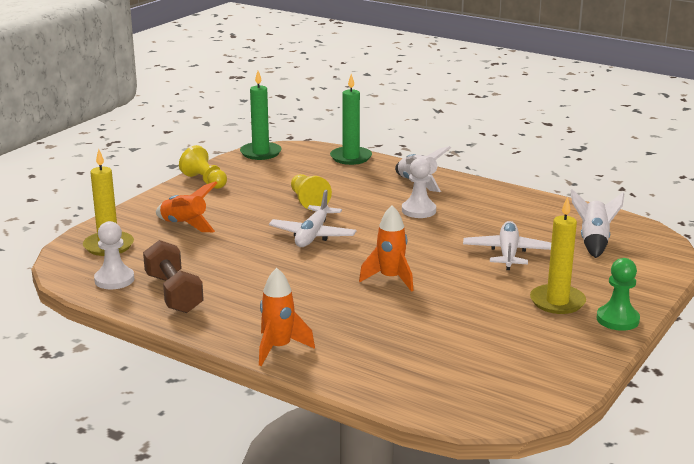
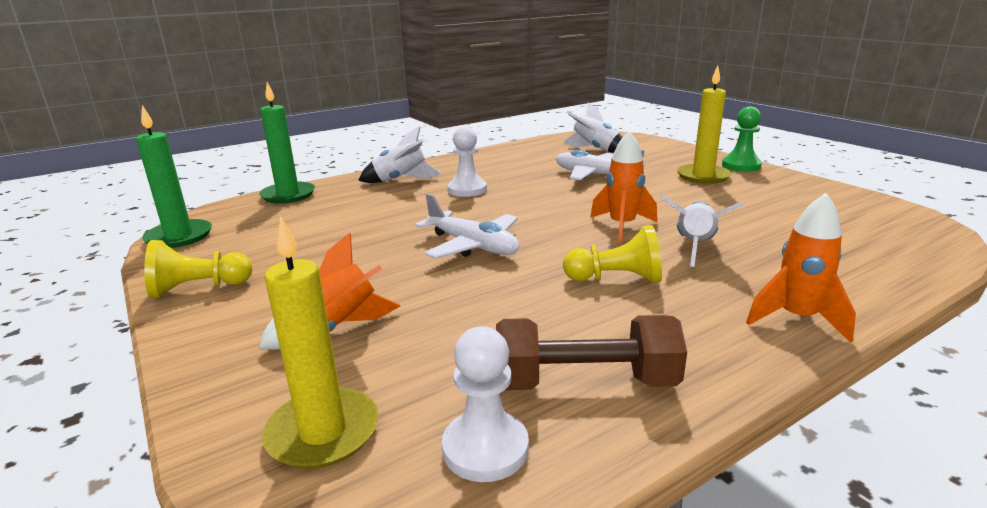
camera: 65 degrees left, 0 degrees up
yellow pawn [291,174,332,210] -> yellow pawn moved to [563,225,662,283]
none -> white rocket [660,194,745,267]

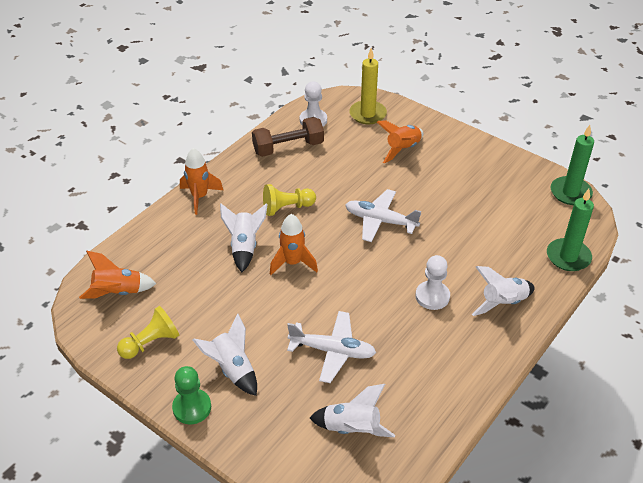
camera: 160 degrees right, 20 degrees up
yellow pawn [144,240,253,298] -> yellow pawn moved to [117,306,180,359]
yellow candle [677,66,731,184] -> white rocket [193,314,257,396]
none -> orange rocket [79,250,157,299]

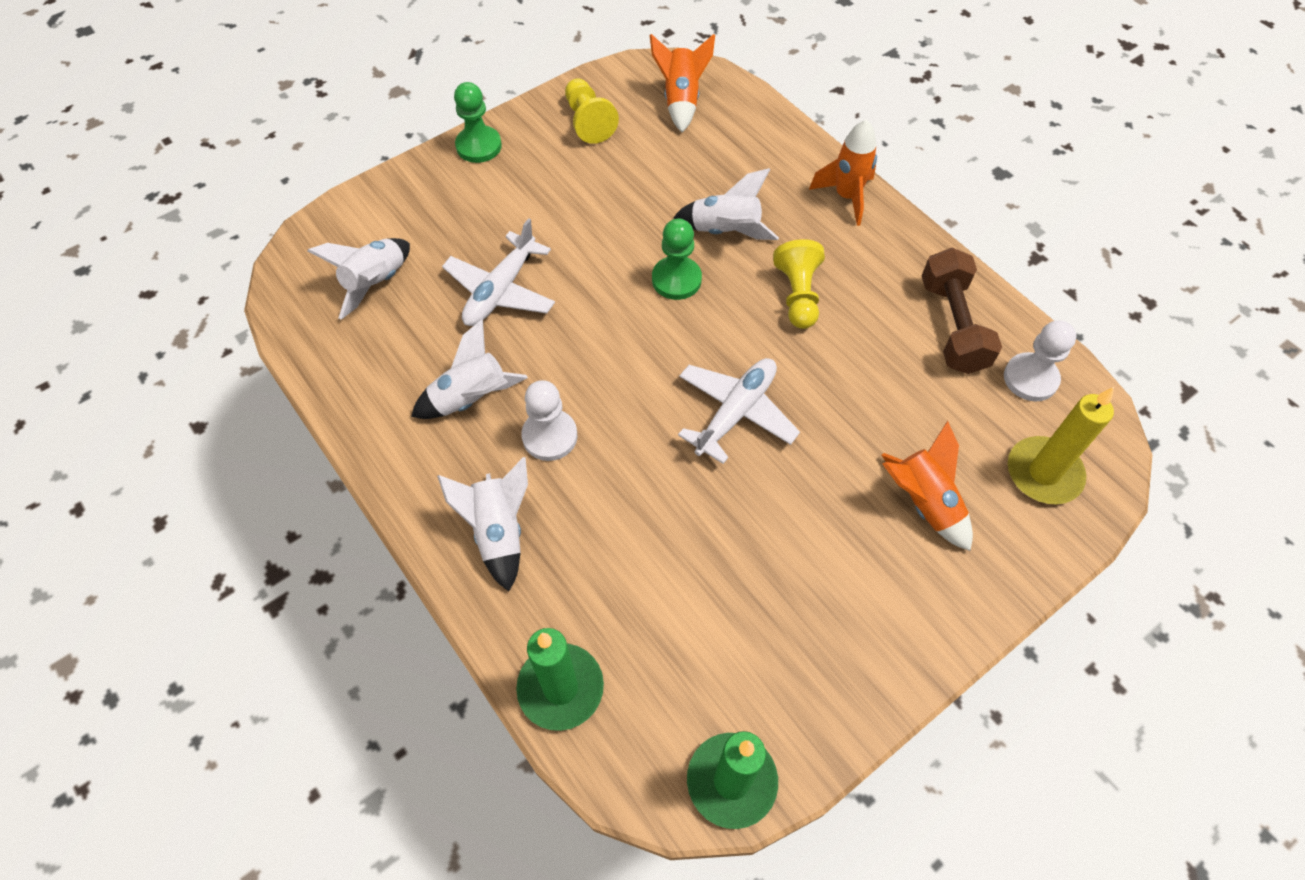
camera: 105 degrees right, 15 degrees up
white rocket [193,314,257,396] -> white rocket moved to [411,319,528,419]
orange rocket [270,214,318,275] -> green pawn [652,218,702,300]

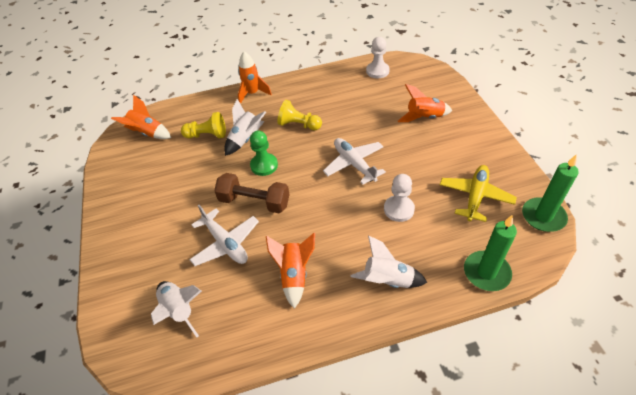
camera: 65 degrees left, 10 degrees down
white rocket [411,319,528,419] -> orange rocket [266,233,315,309]
green pawn [454,82,502,163] -> none
white pawn [521,380,578,461] -> white pawn moved to [384,174,415,222]
yellow pawn [565,78,619,144] -> yellow pawn moved to [181,112,226,139]
brown dumbbell [922,248,1002,374] -> brown dumbbell moved to [214,173,289,213]
yellow candle [1008,387,1114,504] -> none
none -> yellow plane [440,165,517,222]

